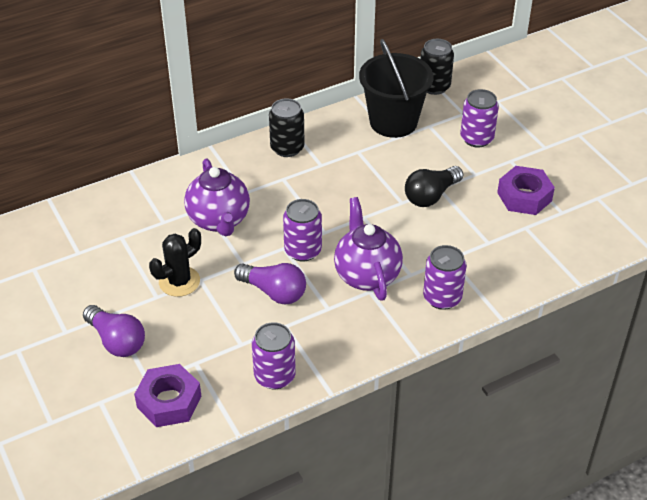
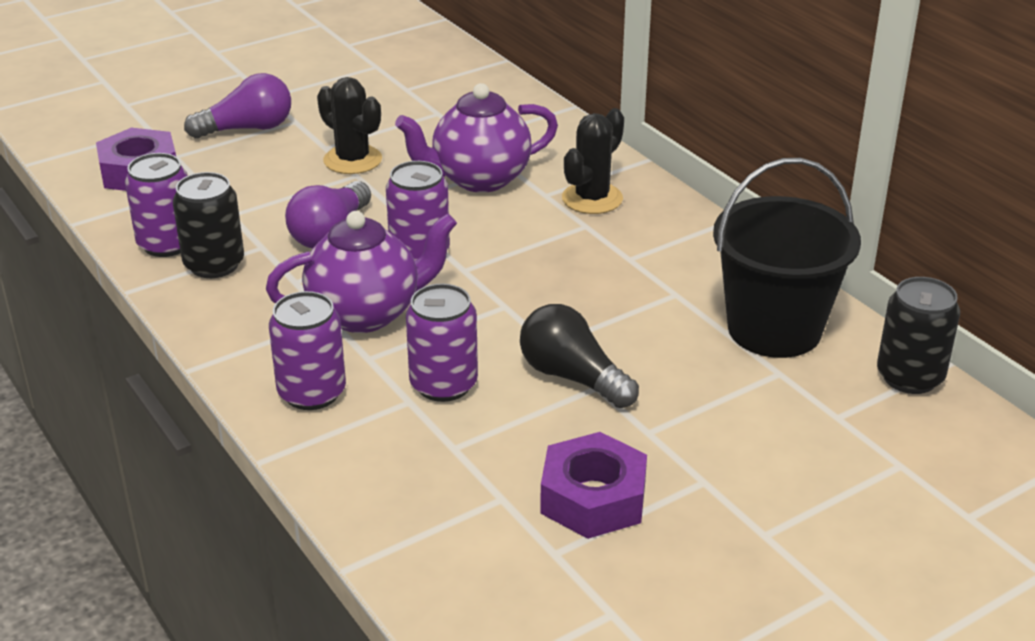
camera: 85 degrees right, 10 degrees down
purple light bulb [83,305,145,357] -> purple light bulb turned 150 degrees counterclockwise [184,73,291,139]
black can [269,98,305,157] -> black can moved to [173,172,244,278]
purple can [460,89,499,148] -> purple can moved to [406,284,478,402]
none -> black cactus [562,108,624,214]

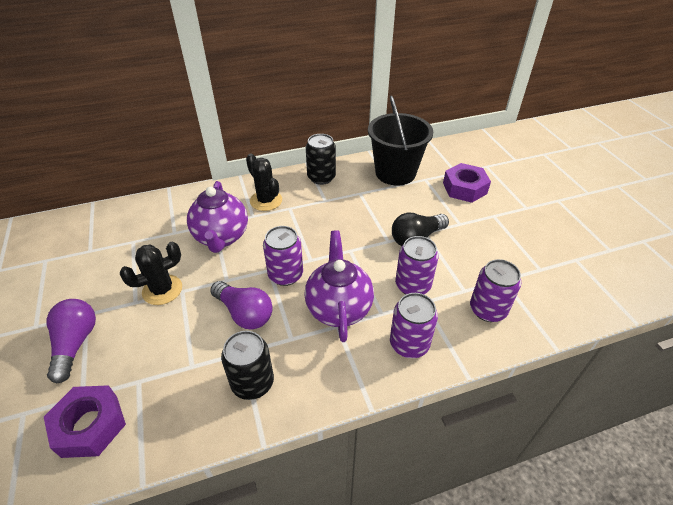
camera: 75 degrees left, 10 degrees up
purple can [125,153,188,257] -> purple can moved to [470,259,521,322]
purple nut [540,432,647,539] -> purple nut moved to [443,163,491,203]
black can [877,277,960,394] -> black can moved to [306,134,336,185]

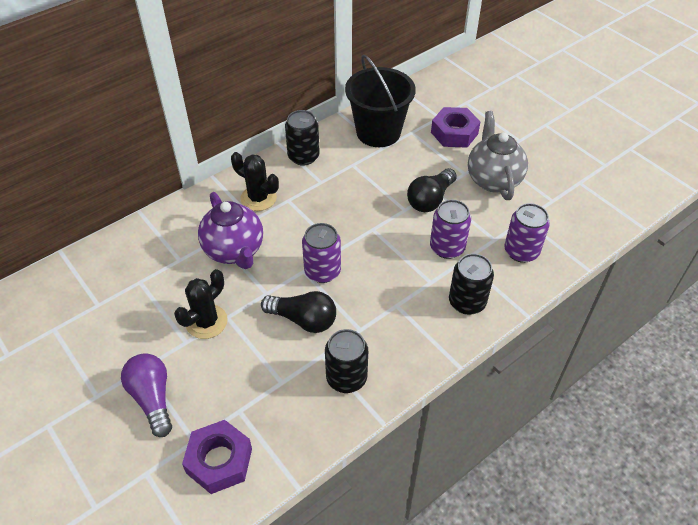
camera: 20 degrees left, 5 degrees up
purple light bulb [210,281,273,329] -> black light bulb [261,291,336,333]
purple teapot [304,231,374,342] -> none
purple can [390,293,438,358] -> black can [449,254,494,315]
none -> grey teapot [468,111,528,200]

